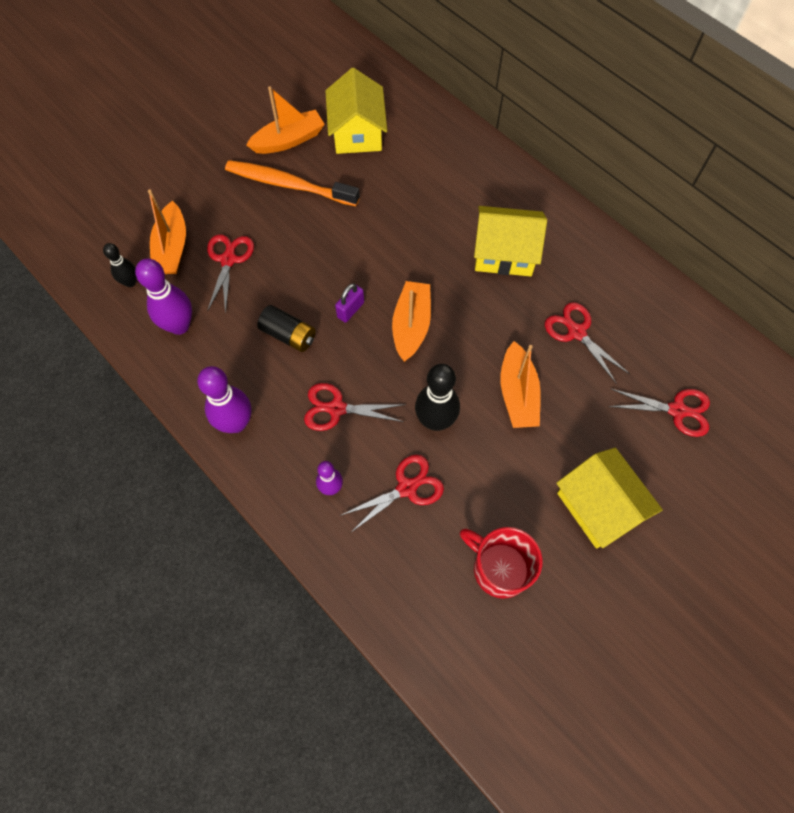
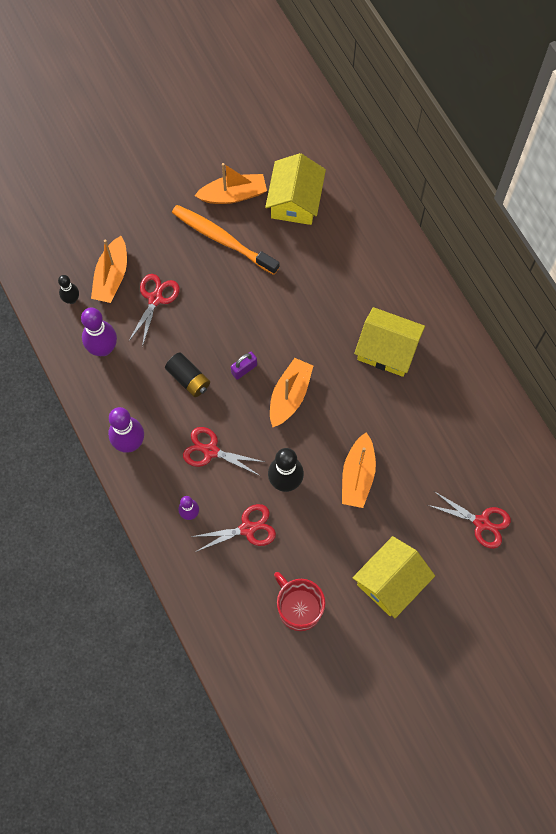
camera: 15 degrees right, 5 degrees up
red scissors [545,302,630,383] -> none
yellow house [556,448,663,549] -> yellow house turned 60 degrees clockwise [353,536,435,618]

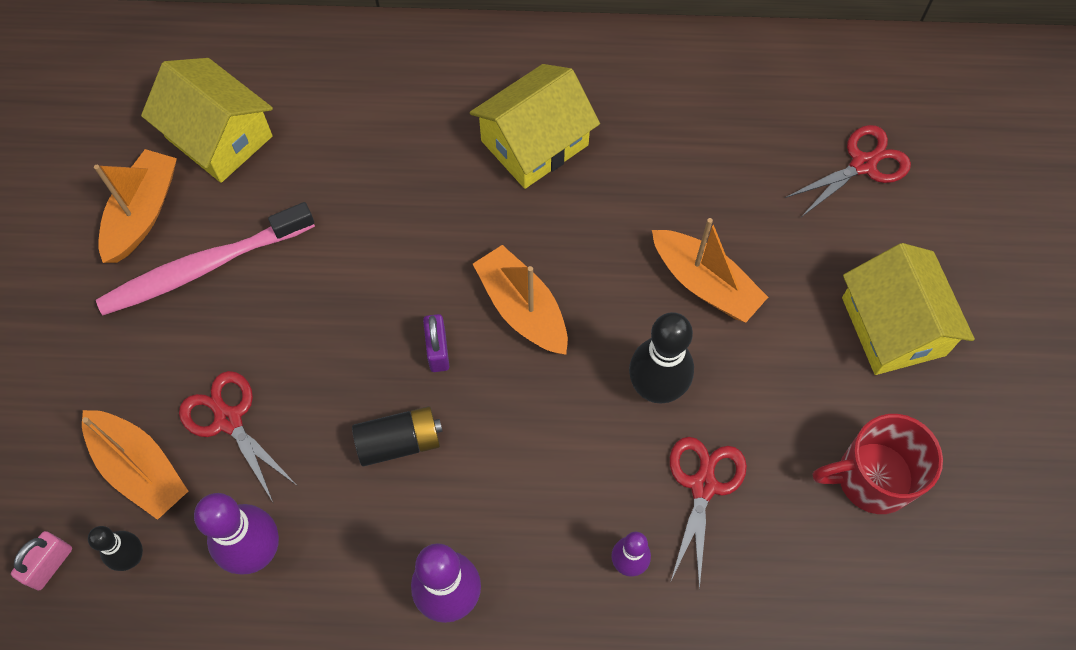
camera: 60 degrees left, 5 degrees down
orange toothbrush [172,205,279,275] -> pink toothbrush [96,202,315,316]
red scissors [183,427,264,476] -> none
none -> pink padlock [11,531,72,591]

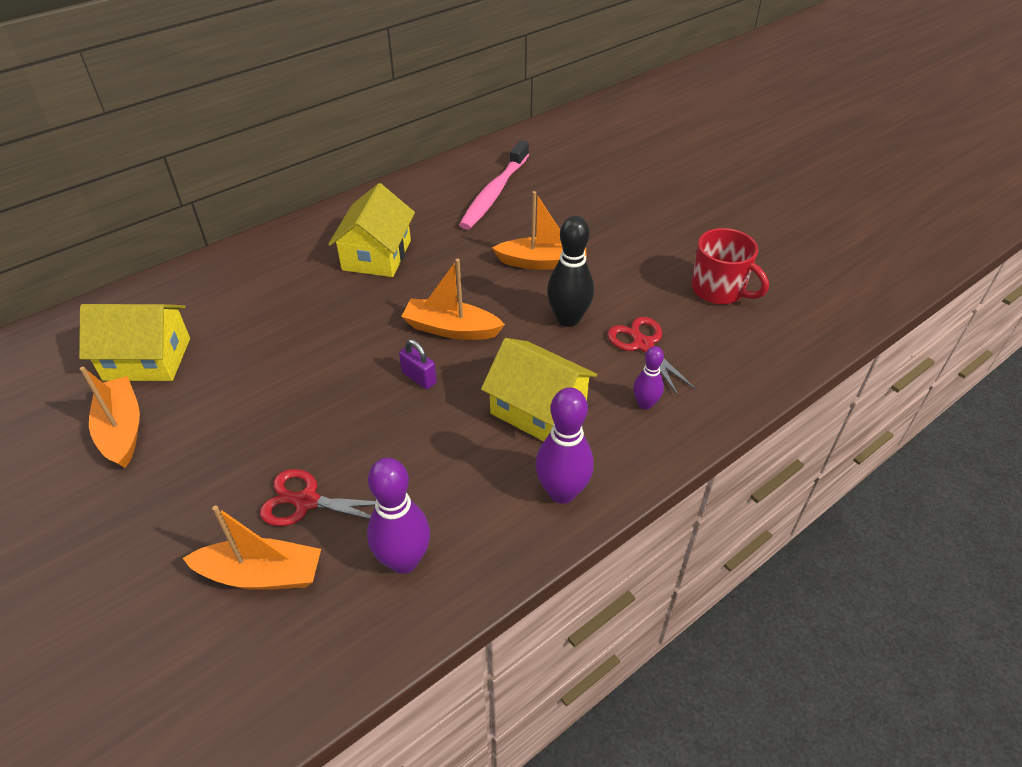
camera: 40 degrees left, 20 degrees down
pink padlock [11,531,72,591] -> none
black bowling pin [88,526,143,571] -> none
pink toothbrush [96,202,315,316] -> pink toothbrush moved to [459,140,529,230]
black battery [352,406,443,466] -> none
red scissors [785,125,911,217] -> none
red mug [813,414,943,514] -> red mug turned 90 degrees counterclockwise [691,228,769,304]
yellow house [842,243,975,375] -> yellow house moved to [481,338,597,441]

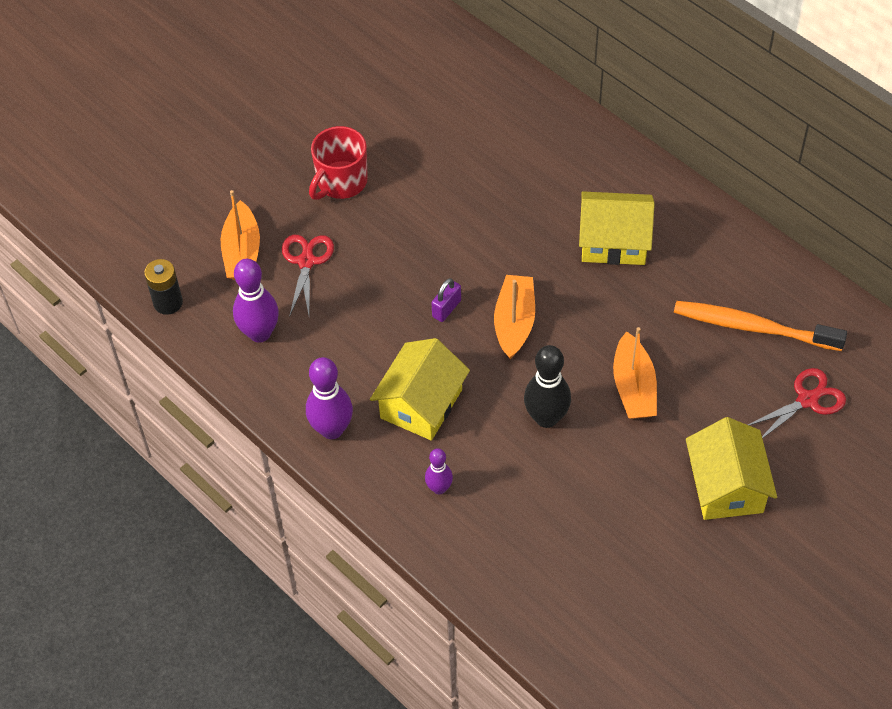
camera: 85 degrees right, 10 degrees up
yellow house [79,304,190,381] -> yellow house moved to [686,417,777,520]
orange boat [80,367,140,468] -> none
pink toothbrush [459,140,529,230] -> orange toothbrush [674,301,847,351]
red scissors [607,317,697,395] -> red scissors moved to [748,368,846,439]
red mug [691,228,769,304] -> red mug moved to [309,126,368,200]
none -> black battery [144,259,183,315]

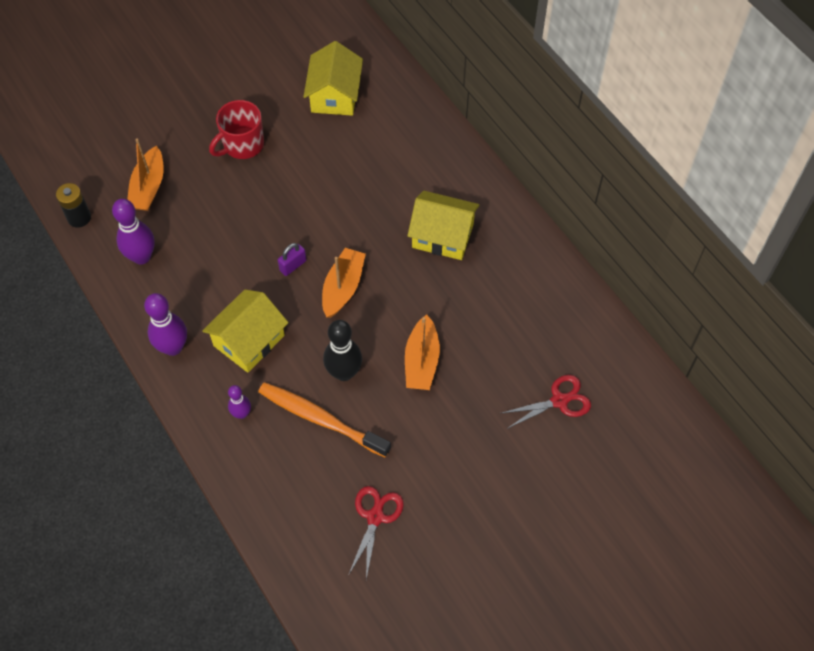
camera: 10 degrees right, 5 degrees up
red scissors [282,235,334,317] -> red scissors moved to [348,486,404,579]
orange toothbrush [674,301,847,351] -> orange toothbrush moved to [258,382,391,457]
yellow house [686,417,777,520] -> yellow house moved to [303,41,363,116]

